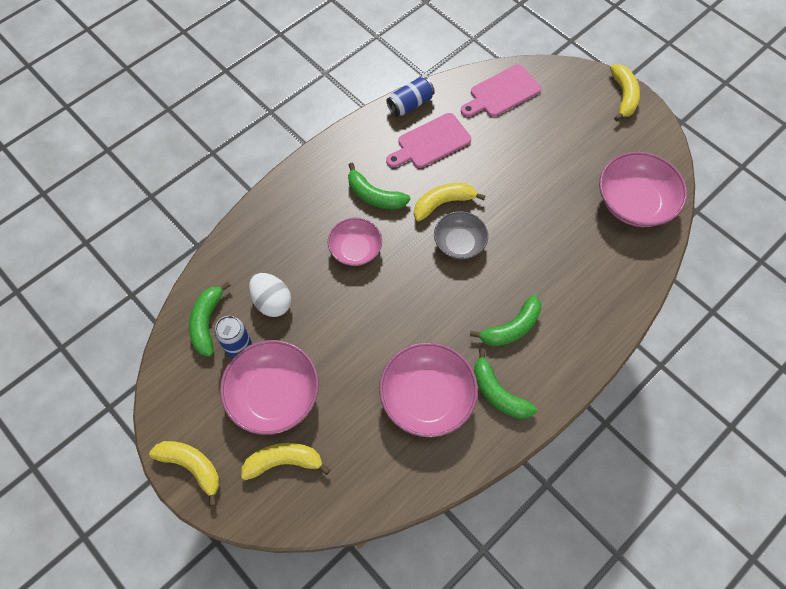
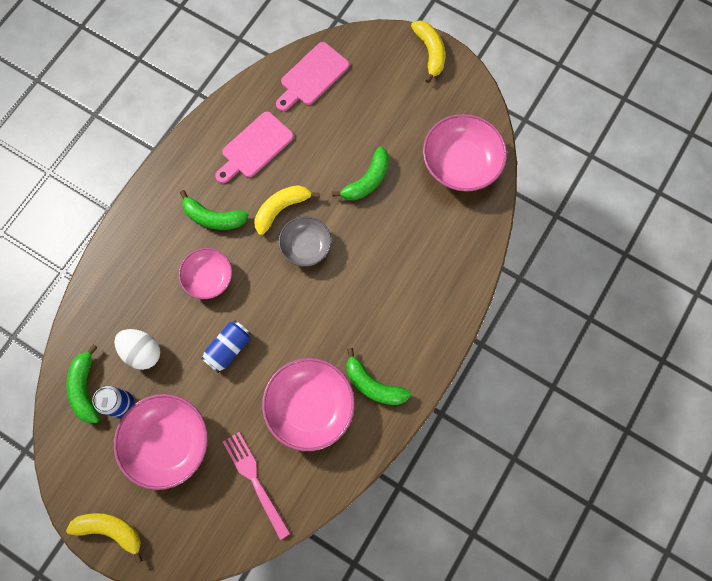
camera: 15 degrees left, 10 degrees up
yellow banana [241,443,330,480] -> none
blue can [386,77,435,117] -> blue can moved to [201,320,251,373]
green banana [470,295,542,346] -> green banana moved to [332,146,389,201]
none -> pink fork [223,432,290,540]

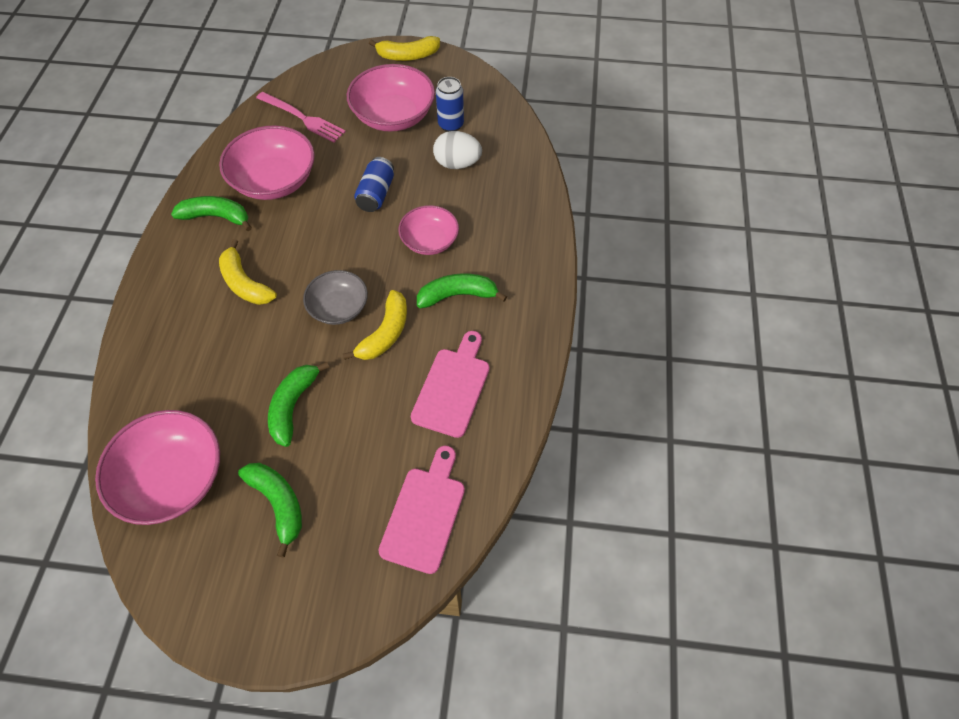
camera: 155 degrees right, 15 degrees down
green banana [66,345,100,423] -> green banana moved to [238,463,302,558]
yellow banana [411,21,445,83] -> yellow banana moved to [219,239,277,305]

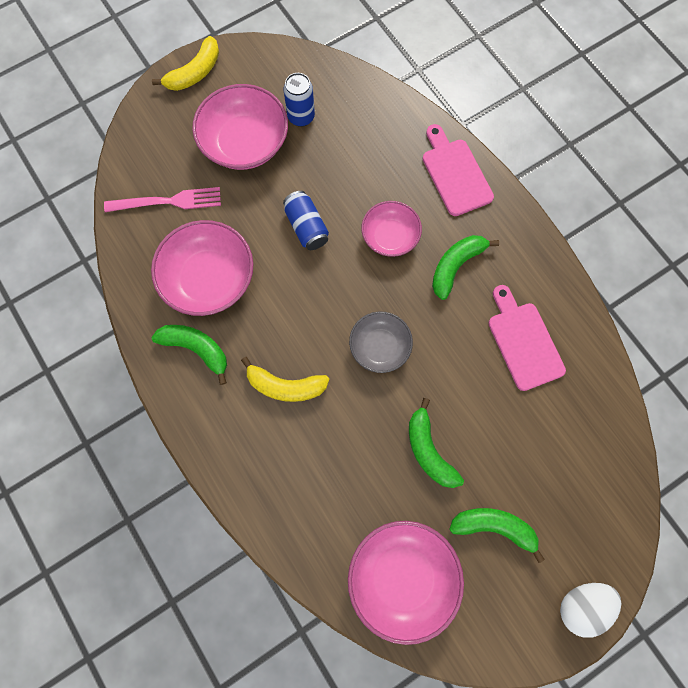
camera: 40 degrees left, 15 degrees up
green banana [171,196,252,231] -> green banana turned 60 degrees clockwise [152,325,227,385]
yellow banana [343,290,407,360] -> none
pink cutting board [378,446,465,574] -> pink cutting board moved to [423,124,494,216]
white egg [433,131,482,169] -> white egg moved to [560,583,621,638]

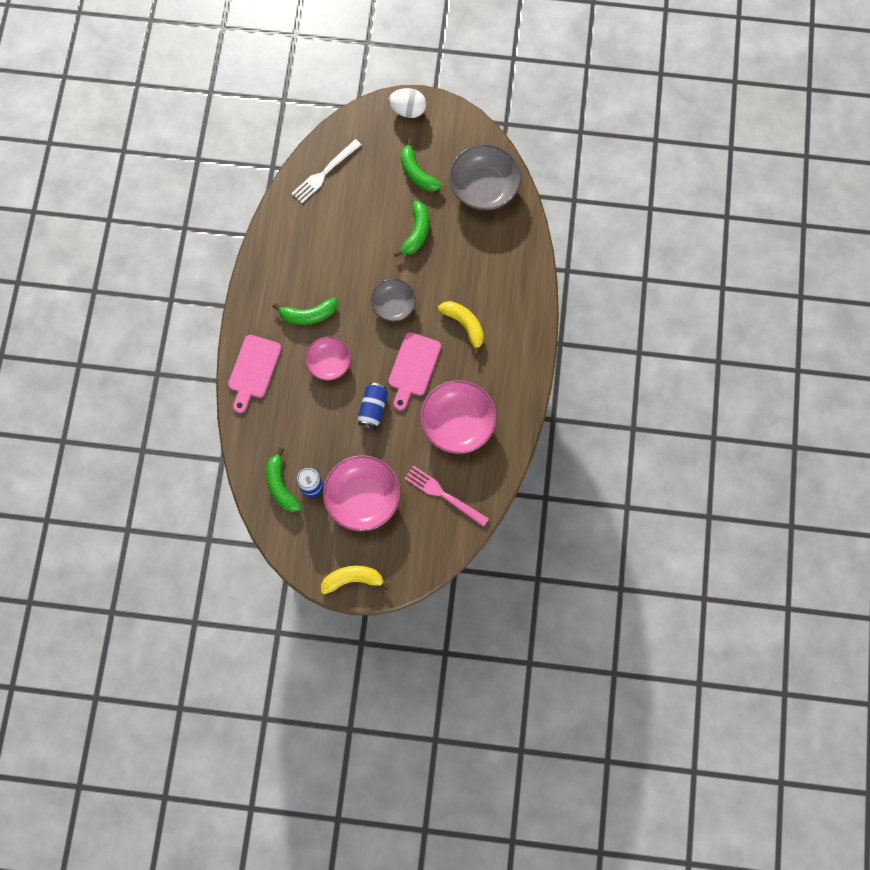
camera: 140 degrees left, 0 degrees up
green banana [152,325,227,385] -> green banana moved to [266,448,301,512]
pink bowl [348,521,464,645] -> grey bowl [449,144,521,210]
pink cutting board [488,285,566,391] -> pink cutting board moved to [388,332,441,410]
none -> white fork [291,139,361,203]

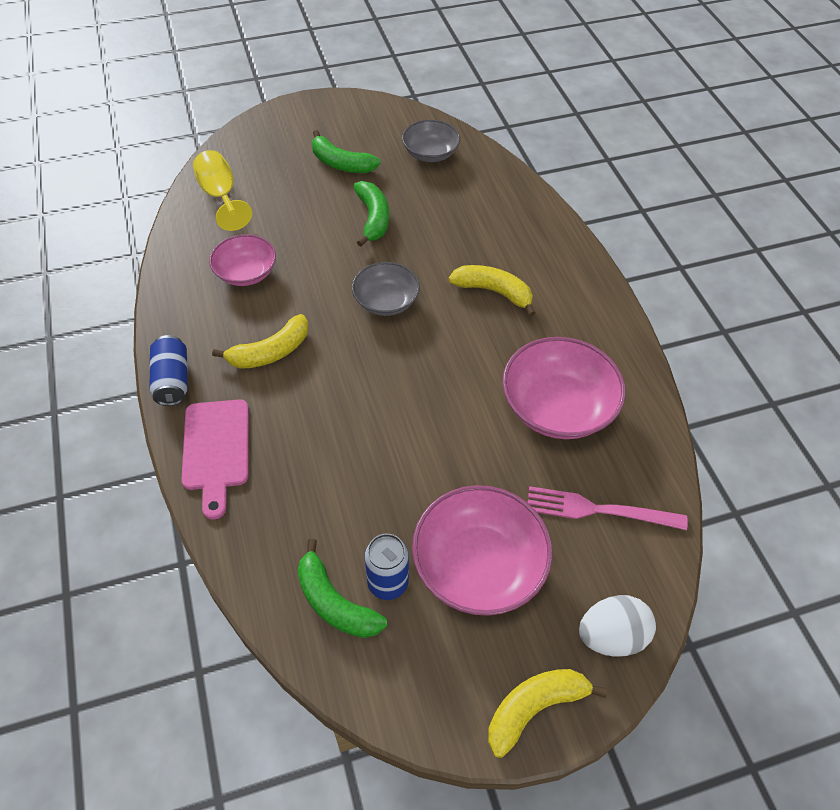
camera: 25 degrees left, 20 degrees down
green banana [272,298,337,325] -> yellow banana [212,314,308,369]
white fork [291,139,361,203] -> yellow goblet [193,150,252,231]
pink bowl [305,337,351,381] -> pink bowl moved to [209,234,276,286]
blue can [358,383,388,429] -> blue can moved to [150,335,188,406]
pink cutting board [388,332,441,410] -> none
white egg [389,88,426,118] -> white egg moved to [579,595,656,657]
grey bowl [449,144,521,210] -> grey bowl [402,120,460,162], size x0.62

